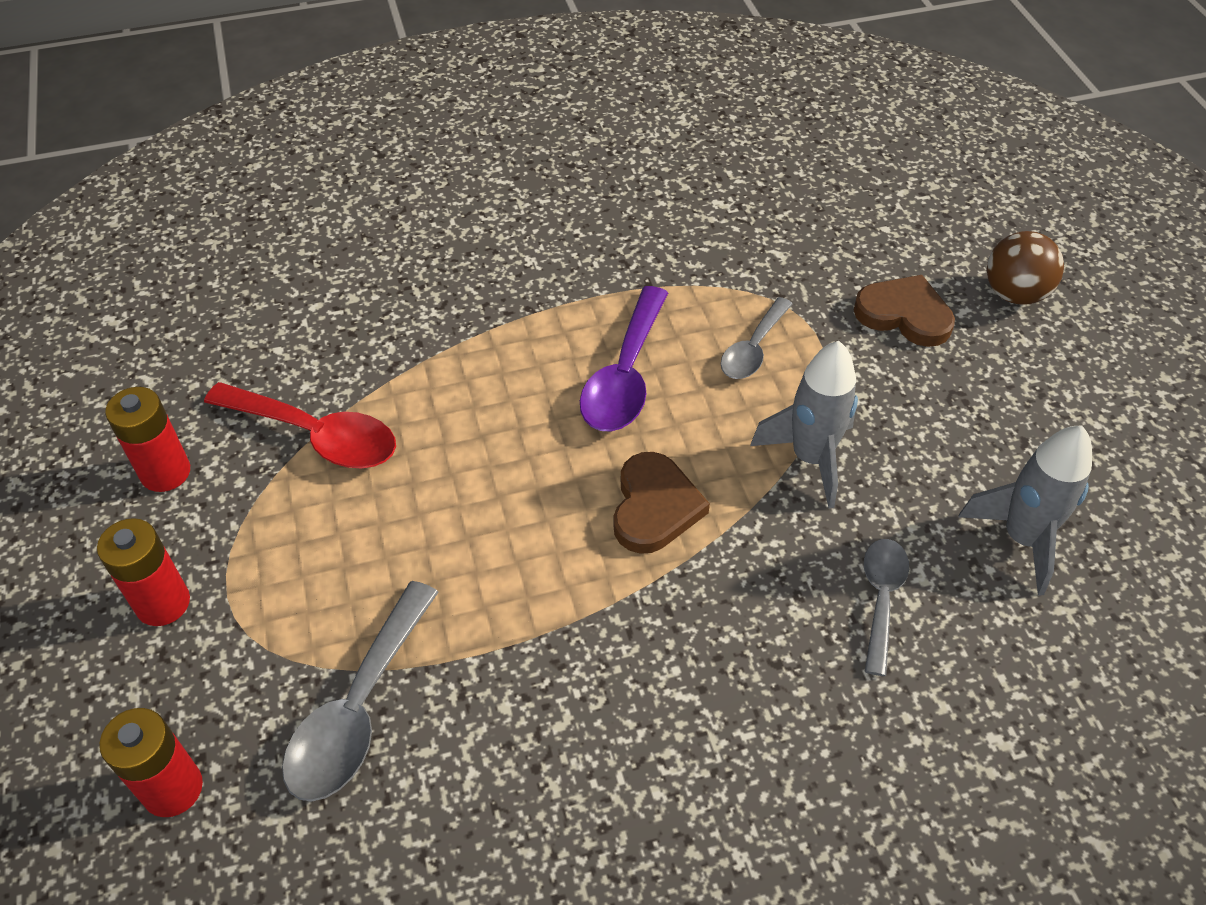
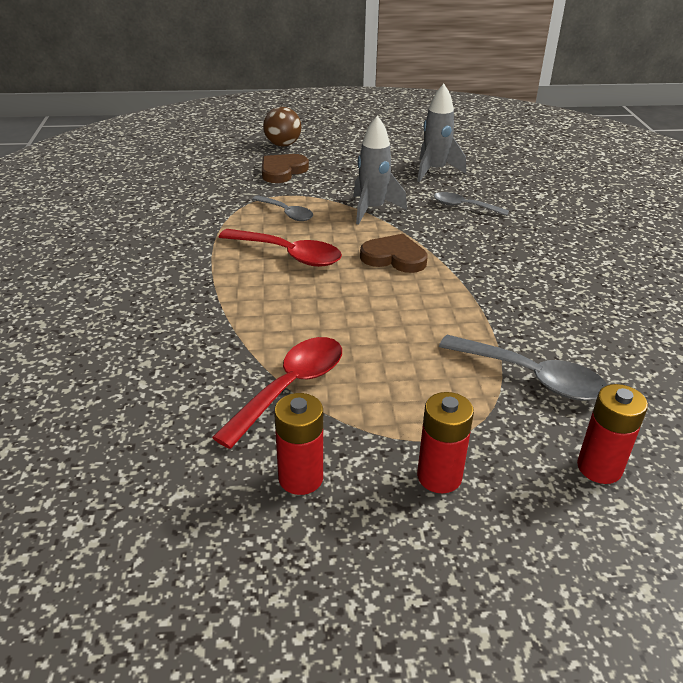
camera: 80 degrees left, 15 degrees down
purple spoon [580,286,668,432] -> red spoon [219,229,342,267]

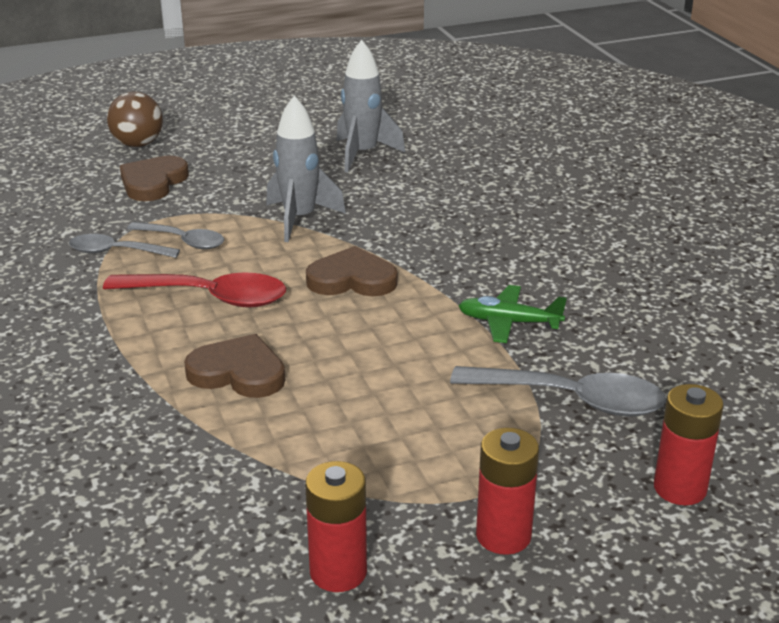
camera: 15 degrees left, 5 degrees down
red spoon [212,337,342,449] -> none
grey spoon [434,192,509,216] -> grey spoon moved to [69,234,180,258]
none -> brown heart [184,334,285,398]
none -> green plane [458,285,567,343]

